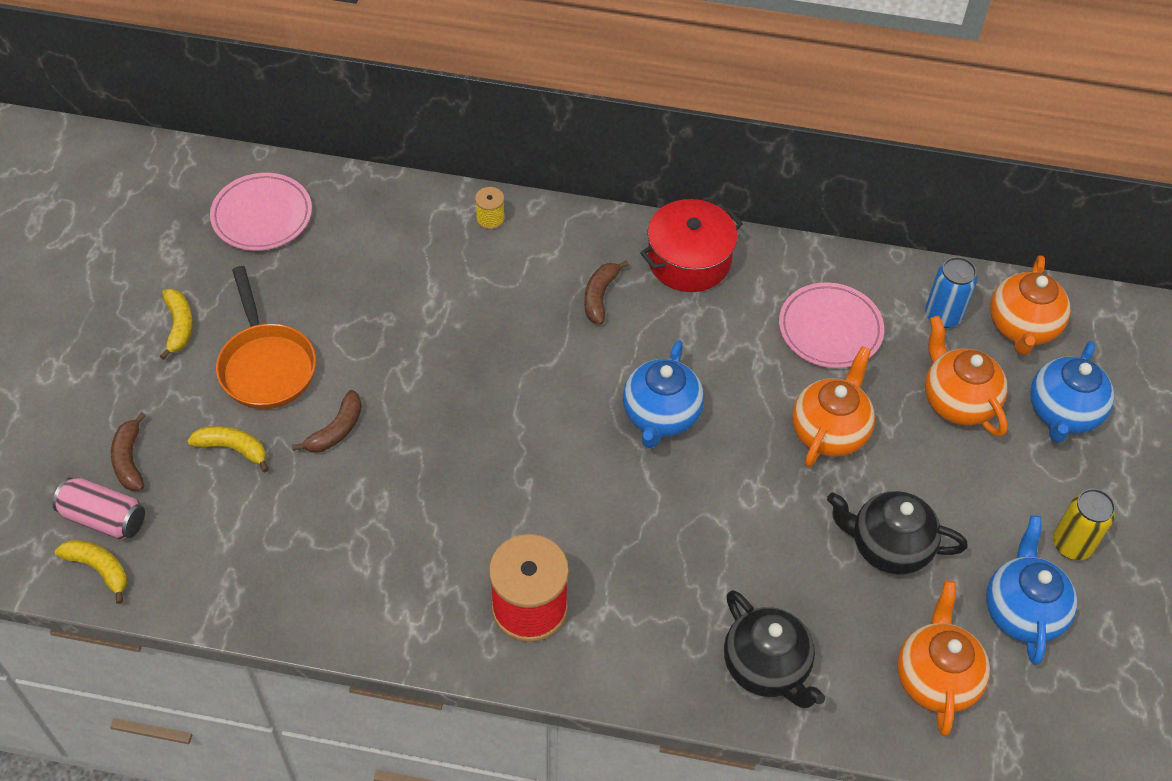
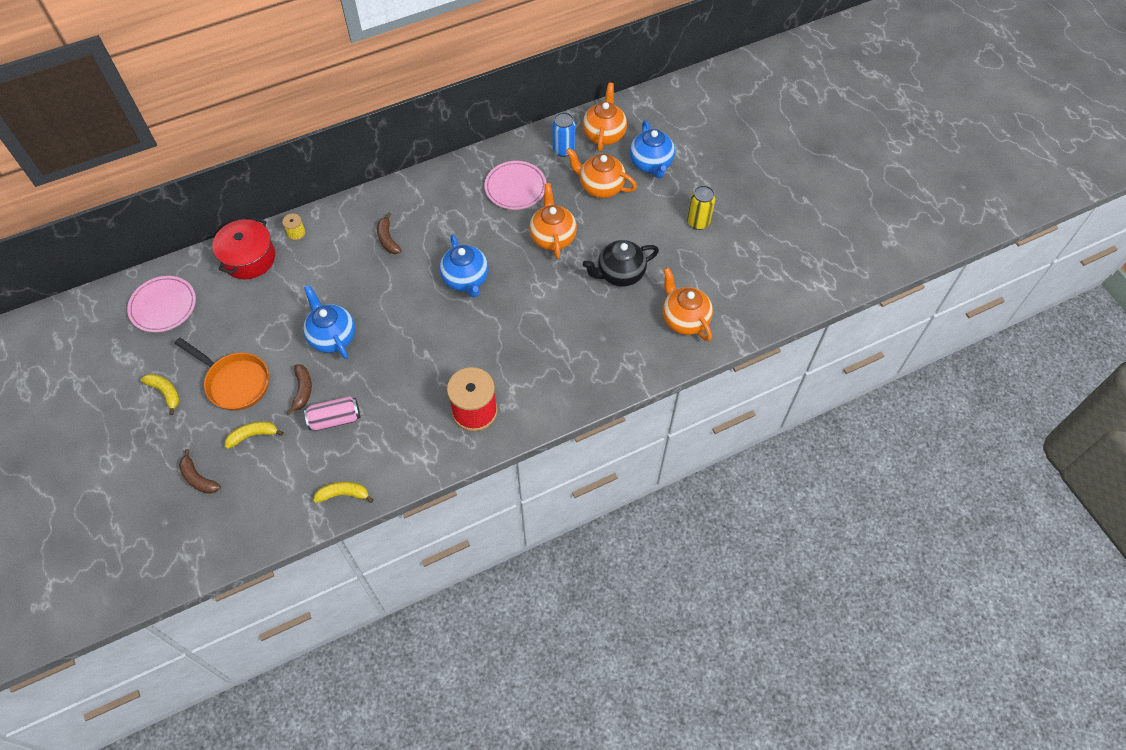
camera: 35 degrees left, 5 degrees up
pink can [53,477,145,540] -> pink can moved to [304,396,360,431]
yellow banana [55,540,128,604] -> yellow banana moved to [313,481,373,503]
red pot [640,199,743,292] -> red pot moved to [212,217,275,279]
black teapot [724,590,825,708] -> none
blue teapot [986,515,1077,665] -> blue teapot moved to [303,285,355,359]
orange teapot [990,255,1070,355] -> orange teapot turned 150 degrees counterclockwise [582,83,627,152]

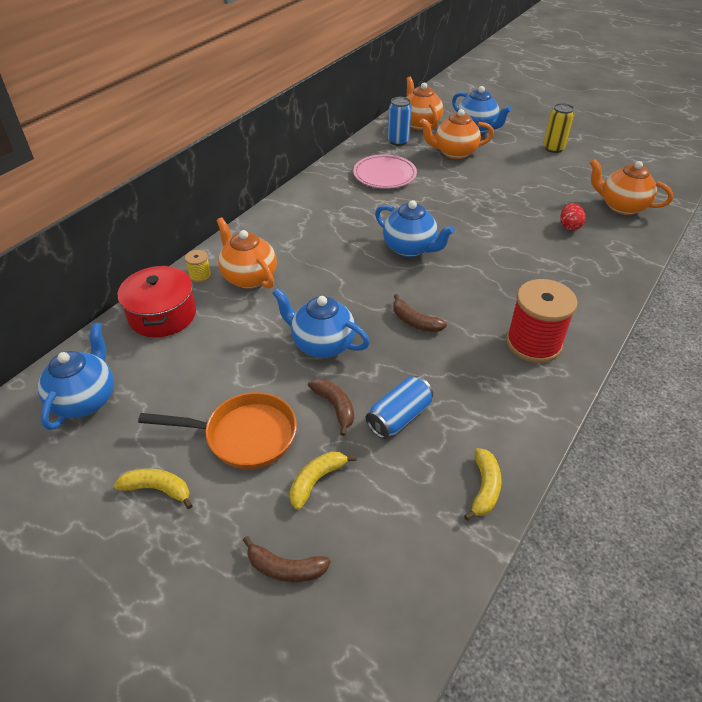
camera: 30 degrees left, 15 degrees down
pink plate [127,276,196,333] -> blue teapot [38,322,114,430]
pink can [304,396,360,431] -> blue can [366,376,433,439]
yellow banana [313,481,373,503] -> yellow banana turned 135 degrees clockwise [464,448,502,521]
brown banana [377,212,402,254] -> brown banana moved to [393,294,447,332]
orange teapot [529,183,577,259] -> orange teapot moved to [216,217,277,289]
black teapot [582,240,659,287] -> none
none -> red egg [560,203,585,231]

